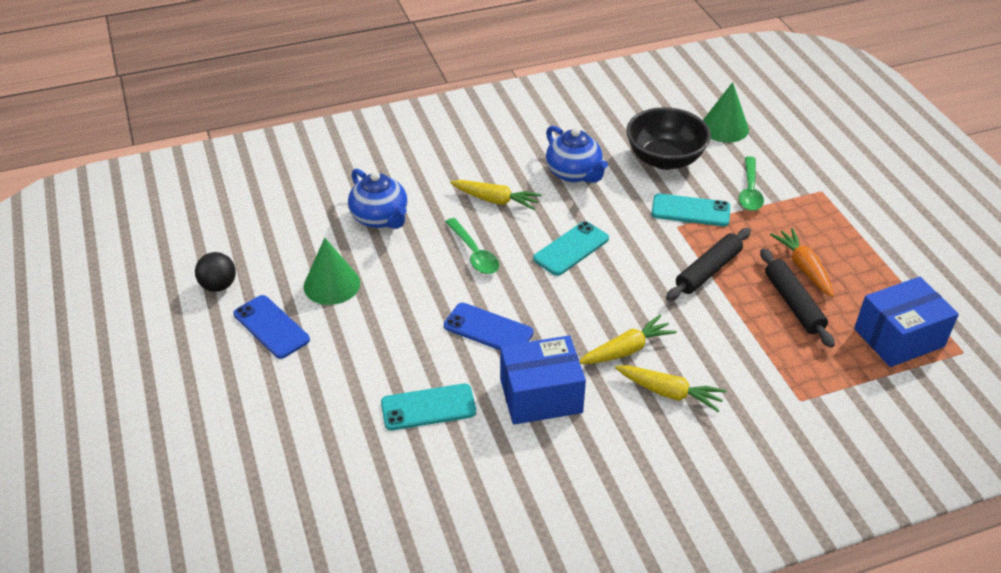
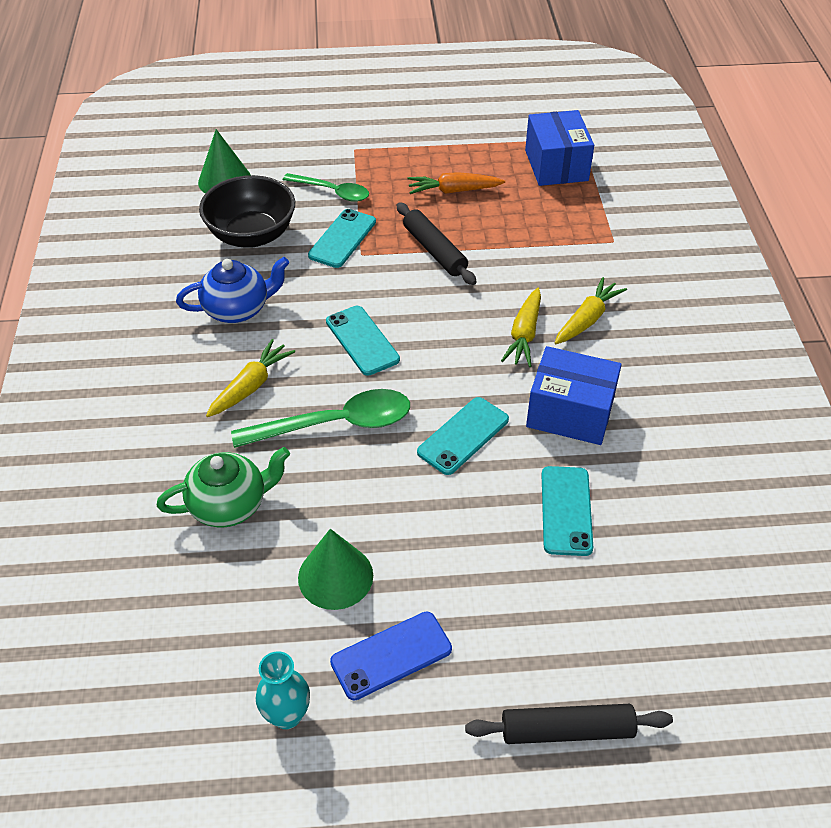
camera: 75 degrees left, 5 degrees up
black ball [195,252,236,292] -> turquoise vase [256,651,310,729]
blue teapot [348,168,407,229] -> green teapot [157,447,290,527]
blue phone [444,303,533,350] -> turquoise phone [417,397,509,475]
green spoon [445,218,499,274] -> green spoon [231,389,410,448], size x1.54
blue box [500,335,586,425] -> blue box turned 75 degrees counterclockwise [526,346,622,445]
yellow carrot [579,315,677,364] -> yellow carrot turned 150 degrees counterclockwise [501,288,541,367]
black rolling pin [760,248,835,348] -> black rolling pin moved to [465,704,673,744]

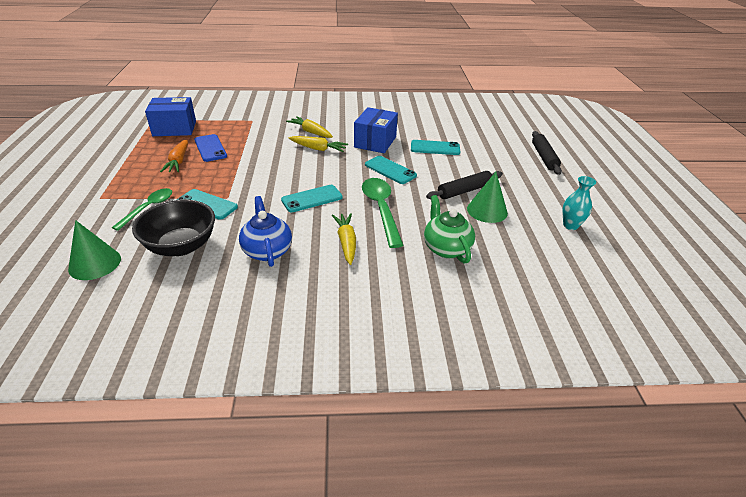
camera: 90 degrees left, 10 degrees down
yellow carrot [206,339,295,417] -> yellow carrot turned 45 degrees clockwise [332,213,356,265]
blue phone [330,612,452,700] -> blue phone moved to [194,134,227,162]
black rolling pin [397,202,477,285] -> black rolling pin moved to [426,171,503,199]

